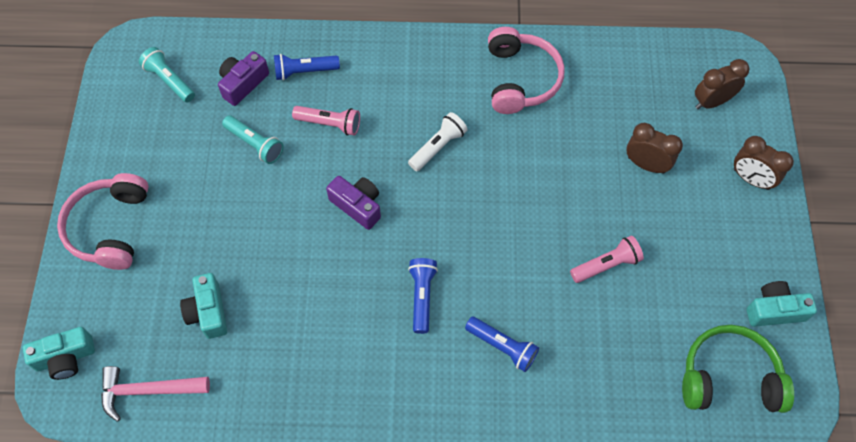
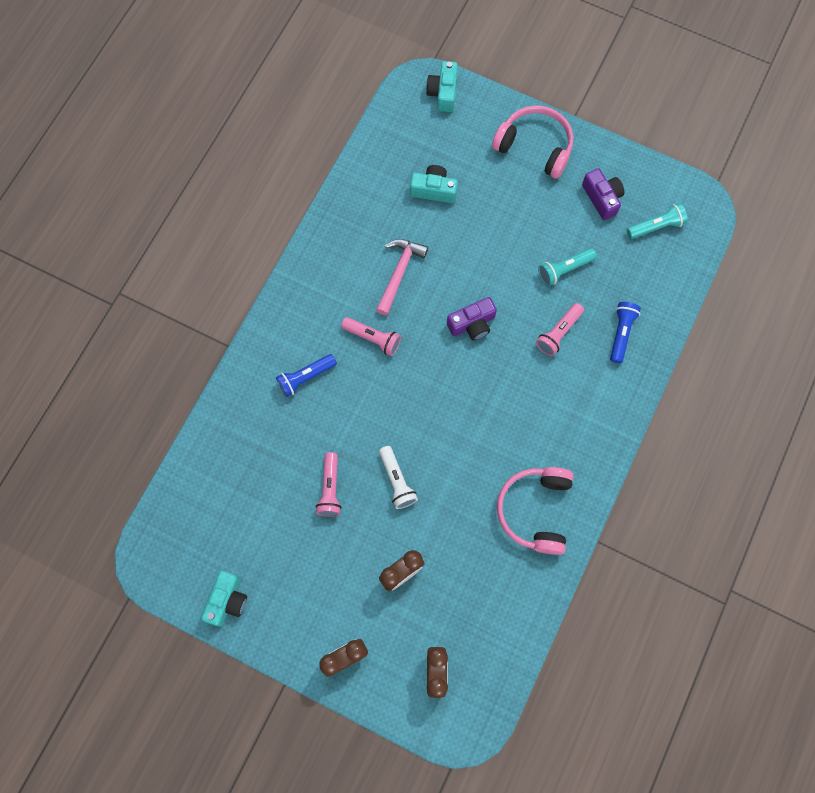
camera: 115 degrees right, 10 degrees up
pink hammer [101,366,210,422] -> pink hammer moved to [376,239,428,315]
purple camera [218,51,269,106] -> purple camera moved to [582,168,624,220]
white flashlight [408,112,468,171] -> white flashlight moved to [379,446,418,509]
blue flashlight [408,258,438,334] -> pink flashlight [341,317,401,356]
pink headphones [488,27,565,114] -> pink headphones turned 75 degrees clockwise [497,467,574,555]
green headphones [682,325,794,413] -> none

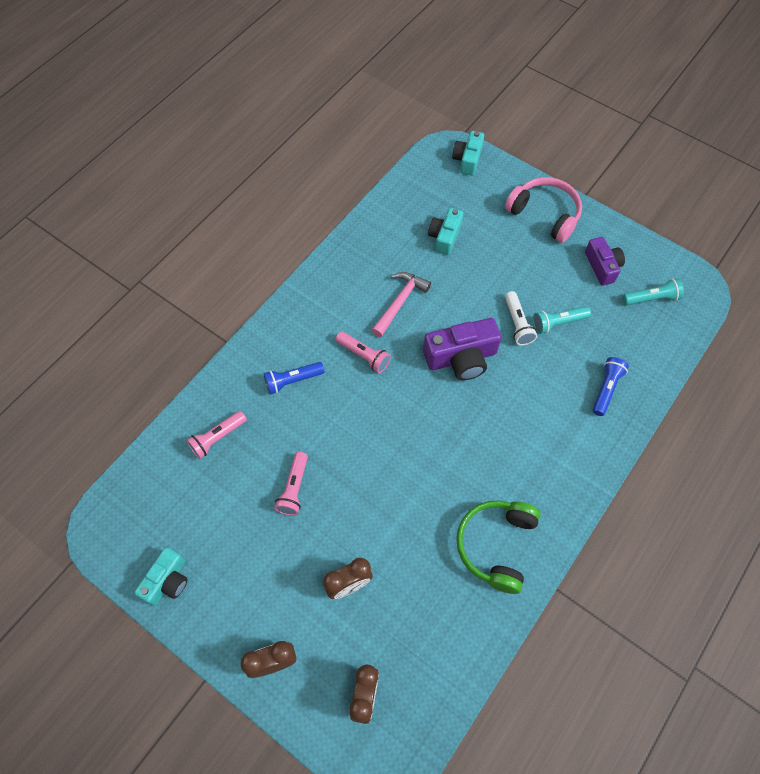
camera: 10 degrees right, 10 degrees down
white flashlight [379,446,418,509] -> white flashlight moved to [505,291,537,345]
turquoise camera [410,165,458,203] -> turquoise camera turned 90 degrees counterclockwise [428,208,463,255]
purple camera [447,297,497,341] -> purple camera [423,318,501,380], size x1.55
pink headphones [497,467,574,555] -> green headphones [456,500,541,594]
pink flashlight [536,303,584,356] -> pink flashlight moved to [186,411,247,459]

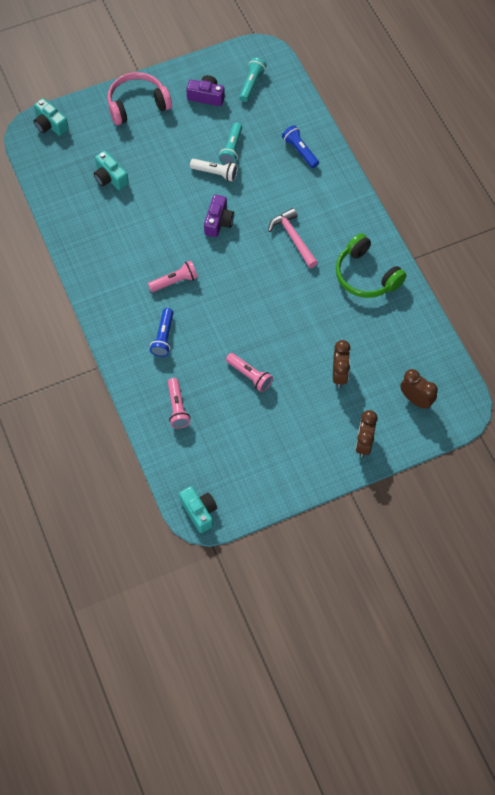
camera: 60 degrees left, 0 degrees up
turquoise camera [134,547,187,606] -> turquoise camera moved to [179,486,217,533]
pink hammer [372,272,431,337] -> pink hammer moved to [268,208,318,268]
purple camera [423,318,501,380] -> purple camera [204,195,234,237], size x0.64

